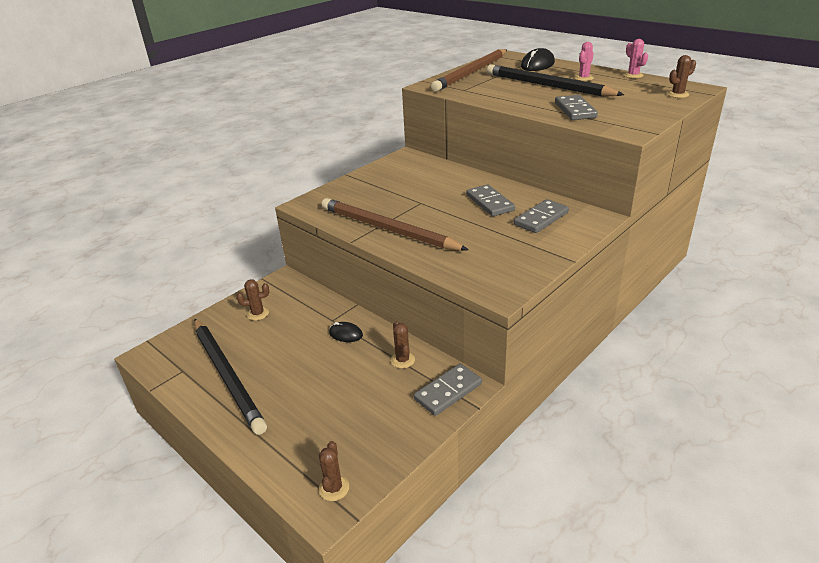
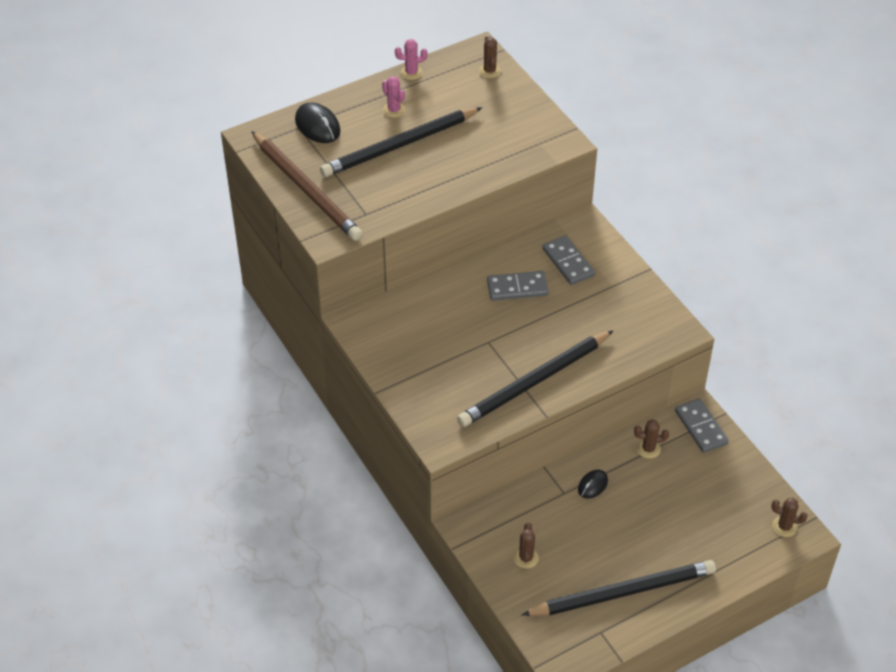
camera: 75 degrees left, 15 degrees up
brown pencil [321,198,469,251] -> black pencil [457,330,614,427]
grey domino [555,95,598,120] -> none

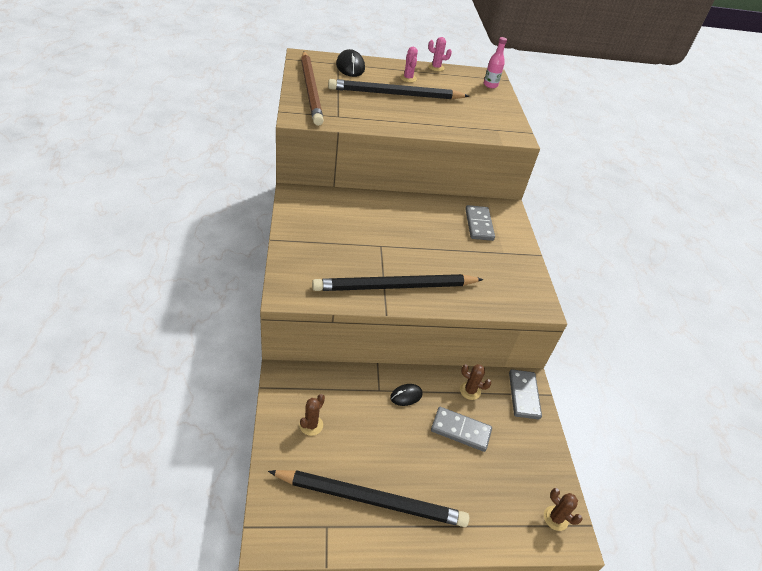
camera: 20 degrees right, 5 degrees down
brown cactus [479,35,501,78] -> pink bottle [484,37,507,88]
grey domino [487,271,549,301] -> grey domino moved to [431,407,492,452]

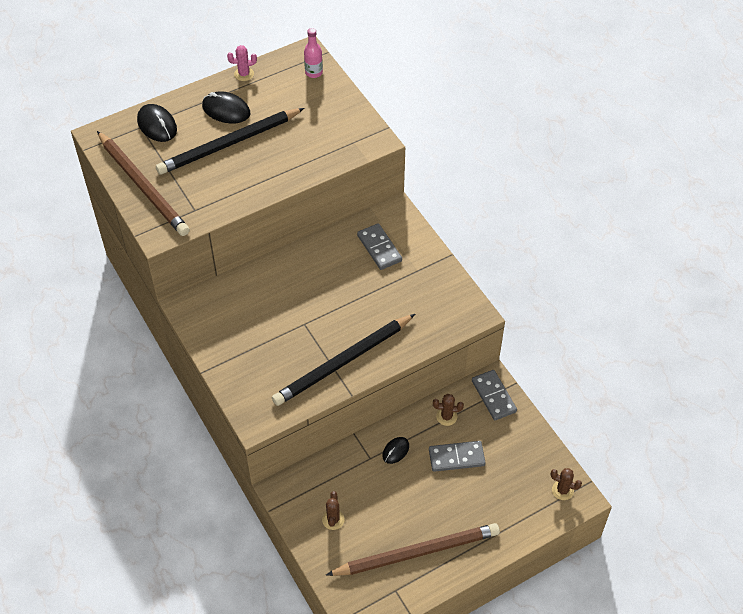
camera: 20 degrees left, 10 degrees up
black pencil [268,470,469,527] -> brown pencil [326,523,500,576]
pink cactus [400,47,418,82] -> black mouse [202,91,250,124]

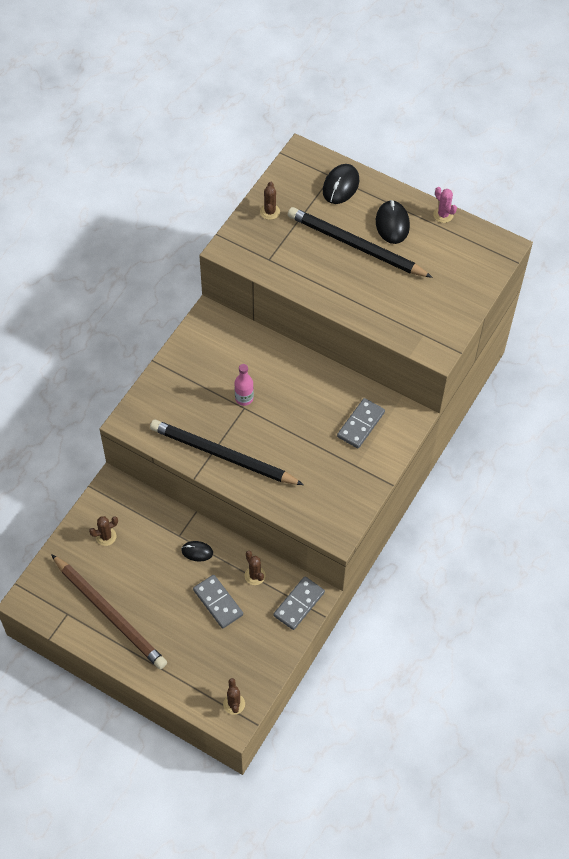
camera: 60 degrees right, 5 degrees up
brown pencil [97,131,190,236] -> brown cactus [260,182,280,220]
pink bottle [304,28,323,78] -> pink bottle moved to [235,364,254,406]

